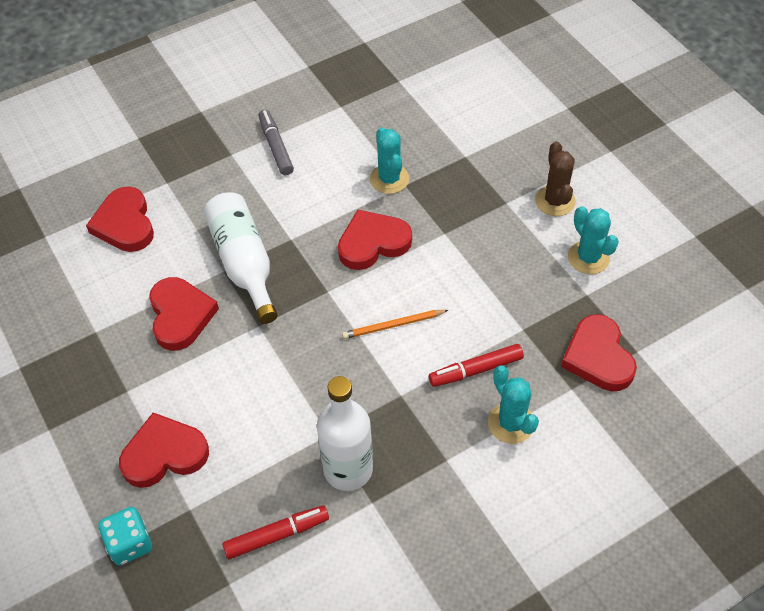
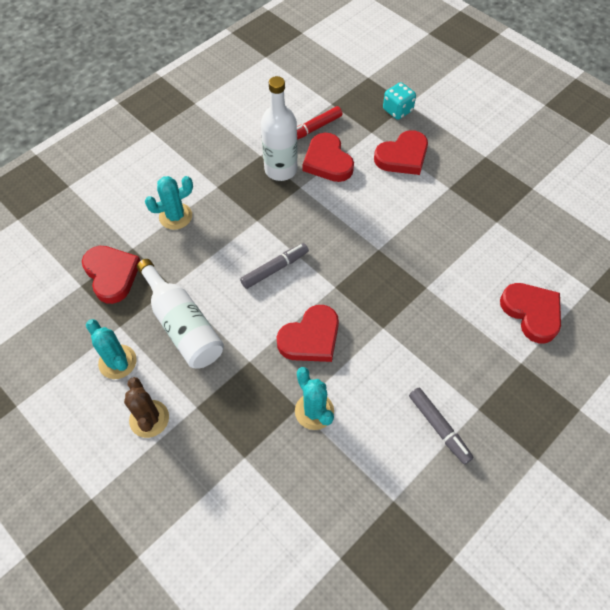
camera: 165 degrees right, 5 degrees up
red heart [149,277,219,351] -> red heart moved to [303,133,354,182]
white bottle [204,192,278,324] -> white bottle moved to [137,259,224,368]
orange pencil [342,310,448,339] -> grey marker [240,243,309,289]
red marker [429,344,524,387] -> none
turquoise cactus [488,365,539,444] -> turquoise cactus turned 75 degrees counterclockwise [145,176,193,230]

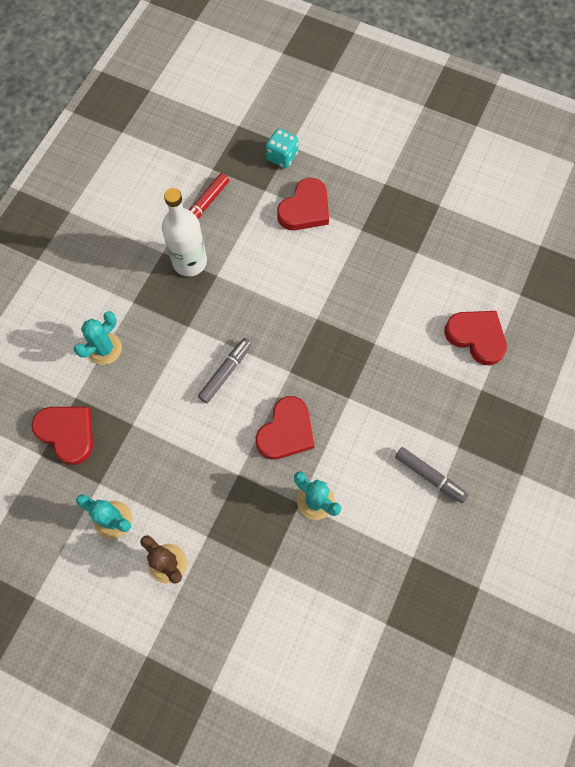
camera: 20 degrees left, 10 degrees up
white bottle [137,259,224,368] -> none
red heart [303,133,354,182] -> none

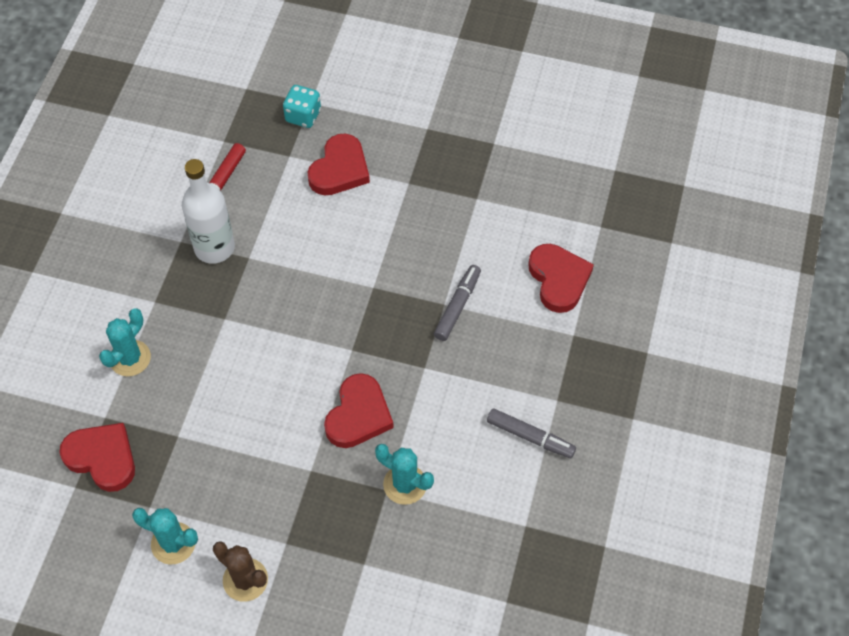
camera: 10 degrees left, 10 degrees down
grey marker [198,338,252,403] -> grey marker moved to [434,265,481,341]
red heart [444,311,507,365] -> red heart turned 45 degrees clockwise [528,244,594,313]

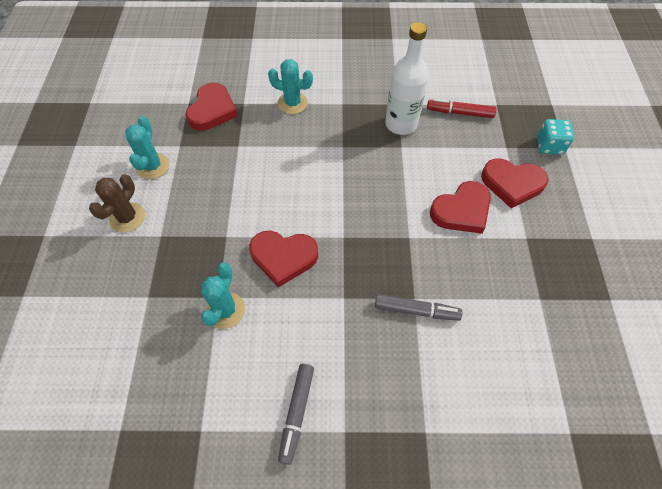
camera: 75 degrees right, 0 degrees up
red heart [528,244,594,313] -> red heart moved to [430,181,491,234]

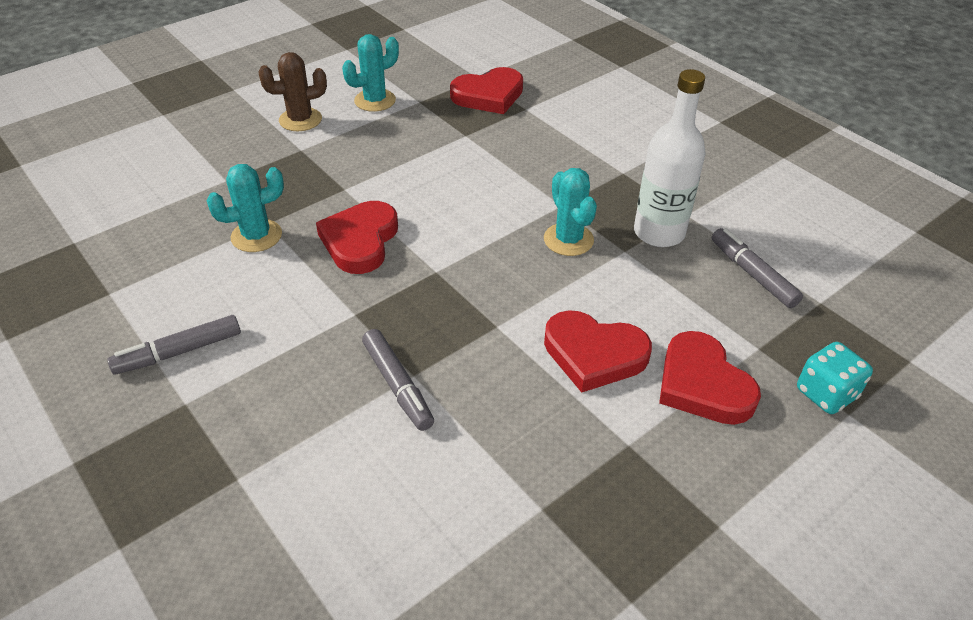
camera: 50 degrees right, 15 degrees down
red heart [249,231,318,287] -> red heart turned 45 degrees clockwise [316,201,398,274]
turquoise cactus [268,59,313,114] -> turquoise cactus moved to [544,168,597,256]
red marker [427,99,497,118] -> grey marker [712,228,803,308]

